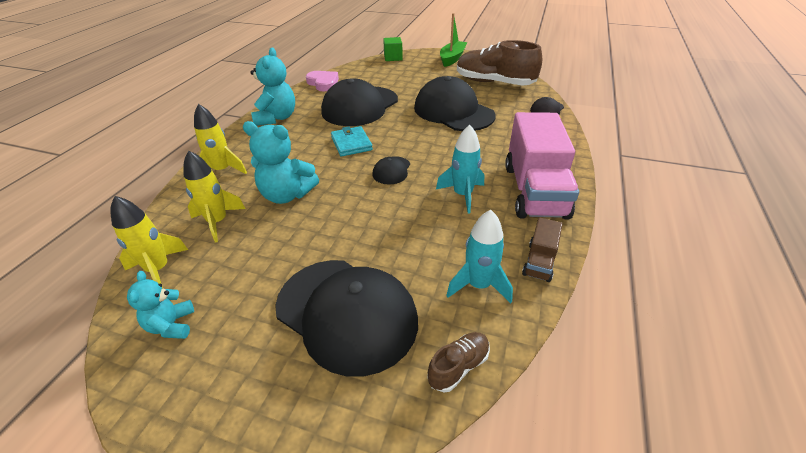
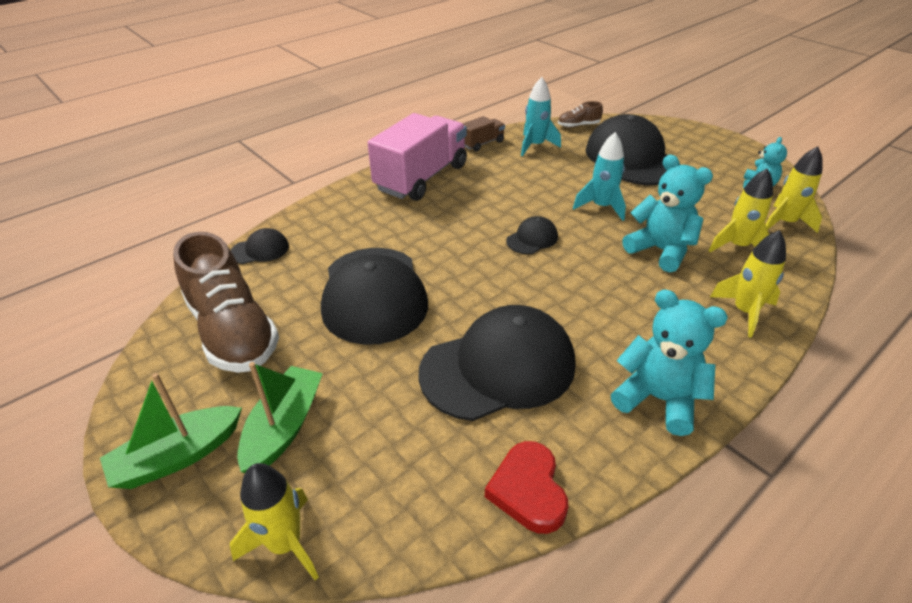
camera: 150 degrees left, 0 degrees up
turquoise teddy bear [251,48,295,126] -> turquoise teddy bear turned 90 degrees clockwise [611,289,728,436]
pink heart [306,71,339,91] -> red heart [485,441,568,534]
turquoise wallet [331,126,373,157] -> none
green cube [383,37,403,61] -> yellow rocket [230,463,319,581]
turquoise rocket [436,125,484,214] -> turquoise rocket moved to [573,132,626,221]
none -> green boat [237,362,323,473]

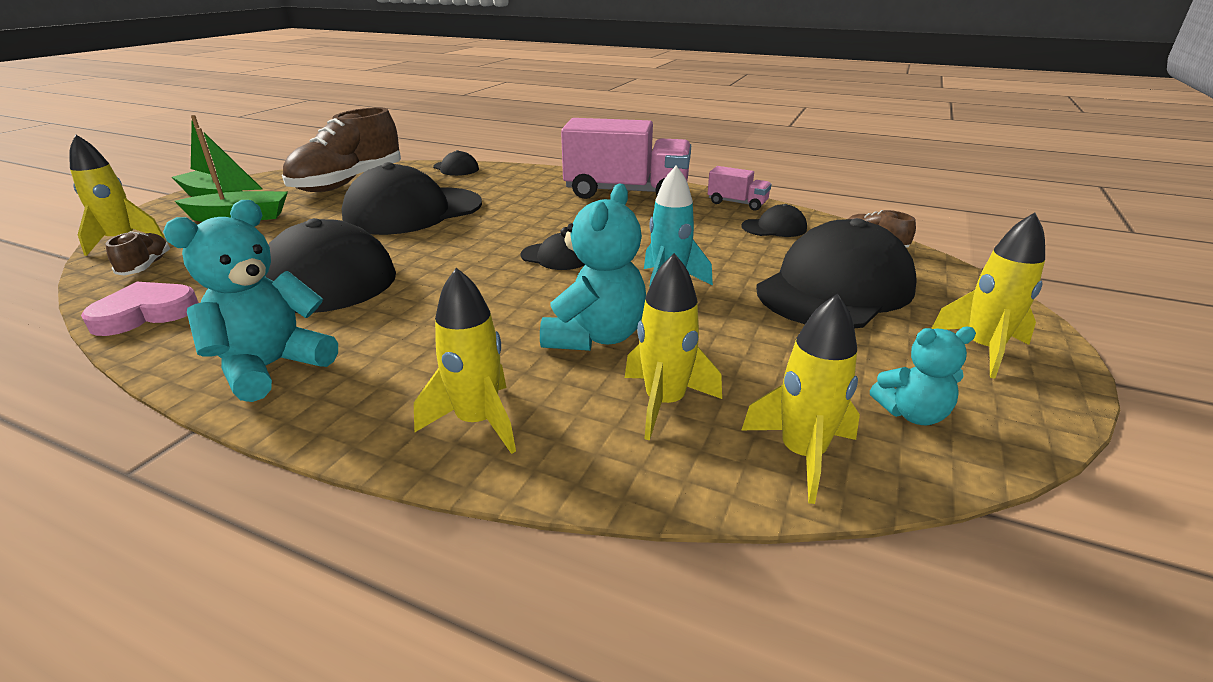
camera: 65 degrees right, 10 degrees down
brown truck [462,116,505,151] -> pink truck [708,166,772,211]
red heart [485,441,568,534] -> pink heart [81,282,199,336]
turquoise rocket [521,77,561,156] -> black cap [741,204,807,237]
turquoise teddy bear [611,289,728,436] -> turquoise teddy bear turned 150 degrees counterclockwise [163,200,338,402]
none -> brown shoe [106,231,170,276]
none -> yellow rocket [931,212,1045,379]

